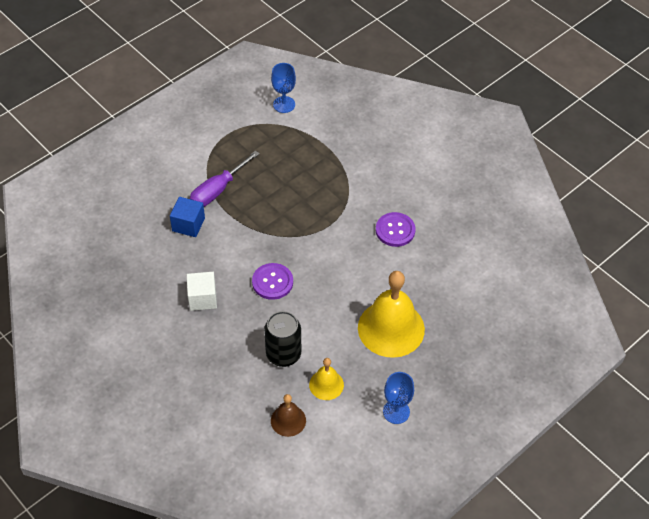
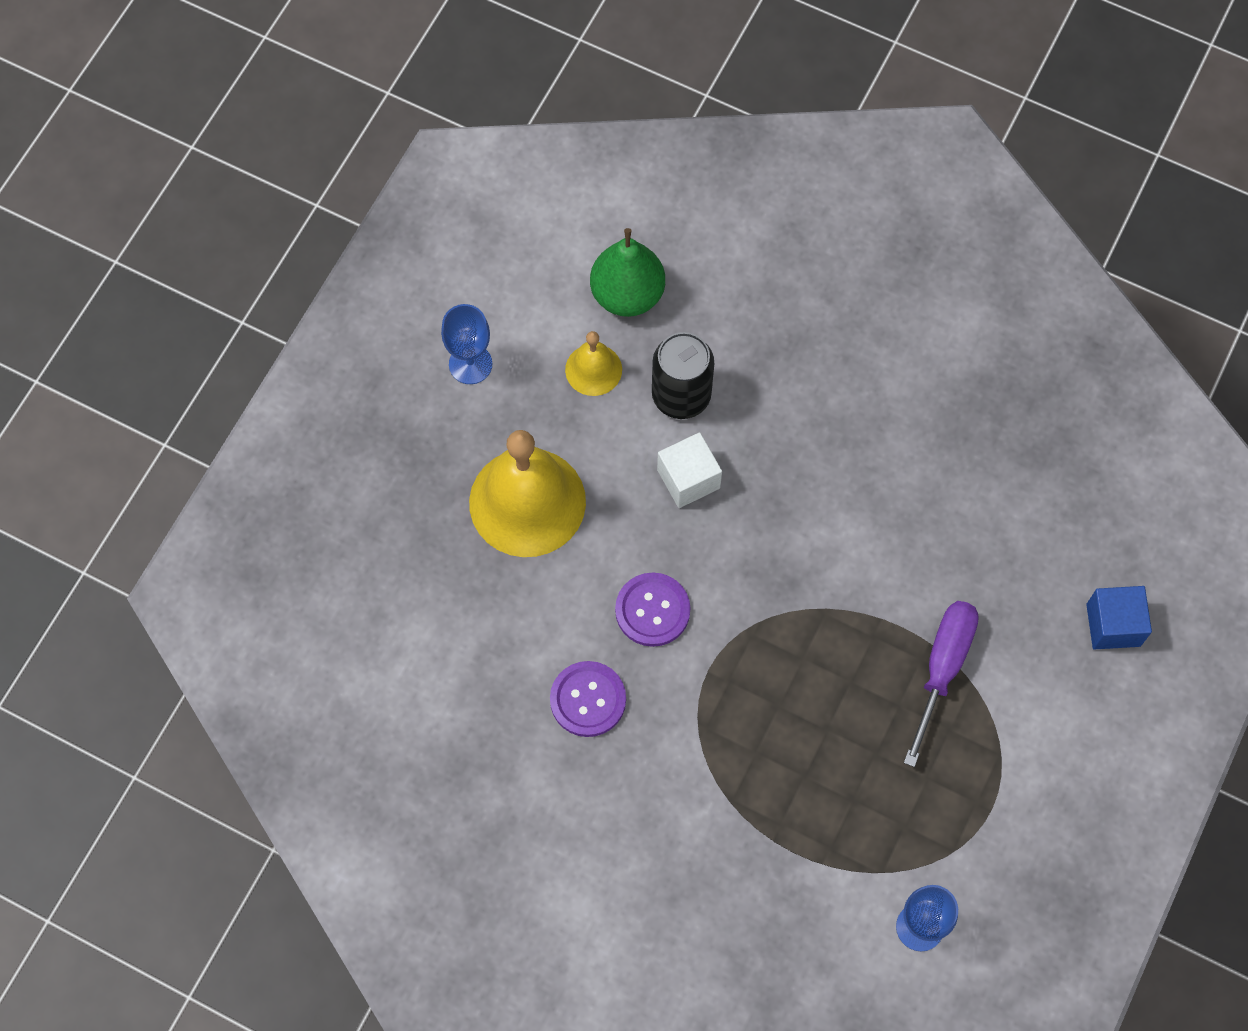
camera: 160 degrees right, 15 degrees up
blue cube [170,197,205,237] -> blue cube moved to [1086,586,1152,649]
white cube [187,272,217,311] -> white cube moved to [657,432,722,508]
purple button [252,263,293,300] -> purple button moved to [615,573,691,647]
brown bell [271,394,306,437] -> green pear [590,228,665,317]

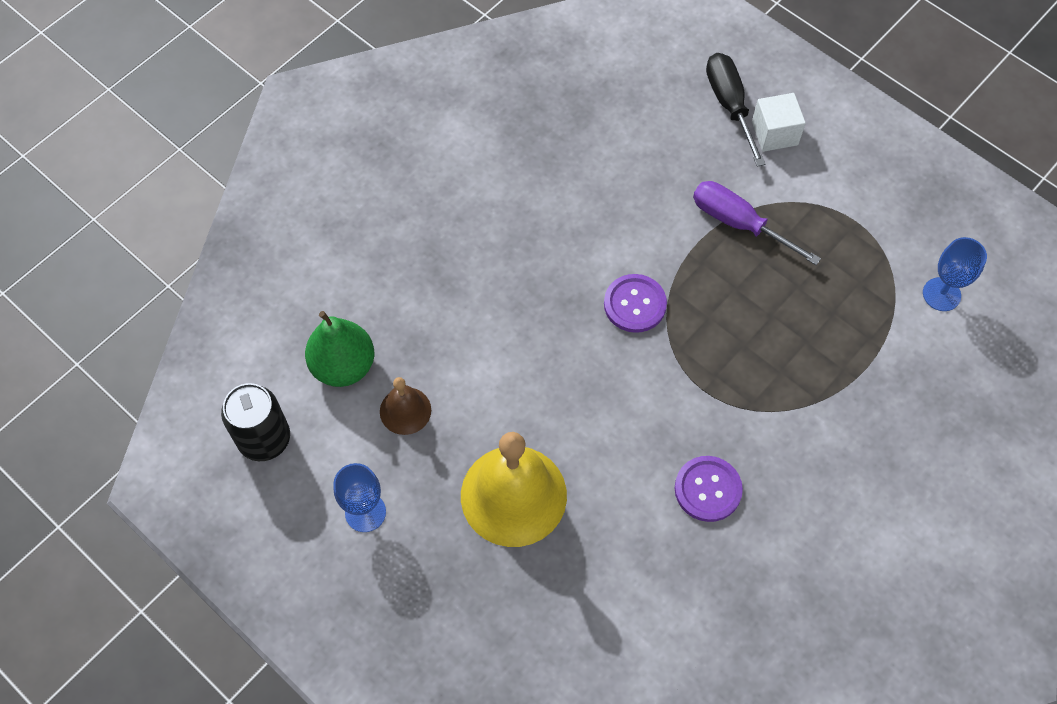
camera: 75 degrees left, 5 degrees down
yellow bell [565,331,622,396] -> brown bell [380,377,431,435]
purple button [615,573,691,647] -> purple button moved to [604,274,667,333]
black can [652,332,714,419] -> black can moved to [221,383,290,461]
white cube [657,432,722,508] -> white cube moved to [752,93,806,152]
blue cube [1086,586,1152,649] -> black screwdriver [706,53,765,167]

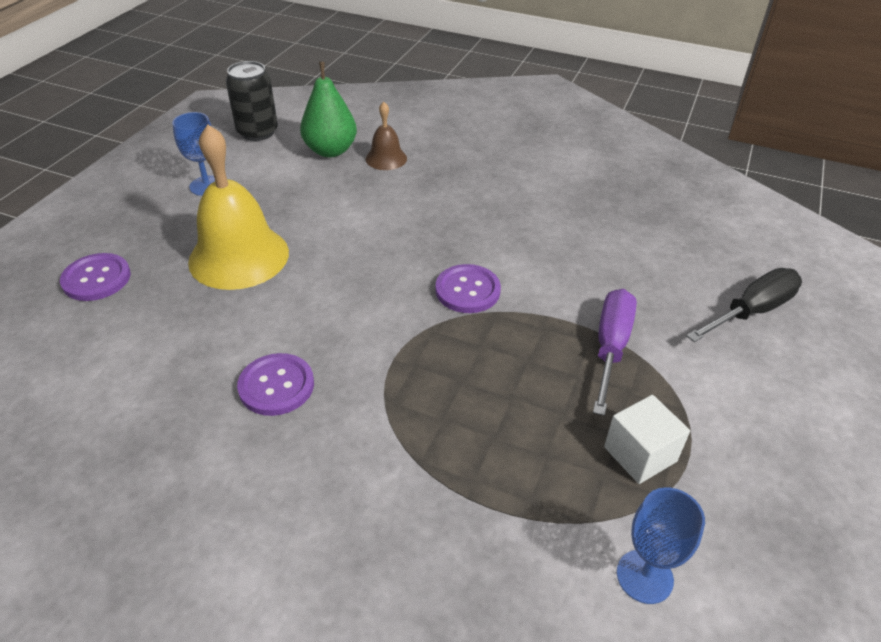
camera: 70 degrees right, 20 degrees down
brown bell [380,377,431,435] -> brown bell moved to [366,102,407,170]
white cube [752,93,806,152] -> white cube moved to [604,395,690,484]
none -> purple button [60,253,131,301]

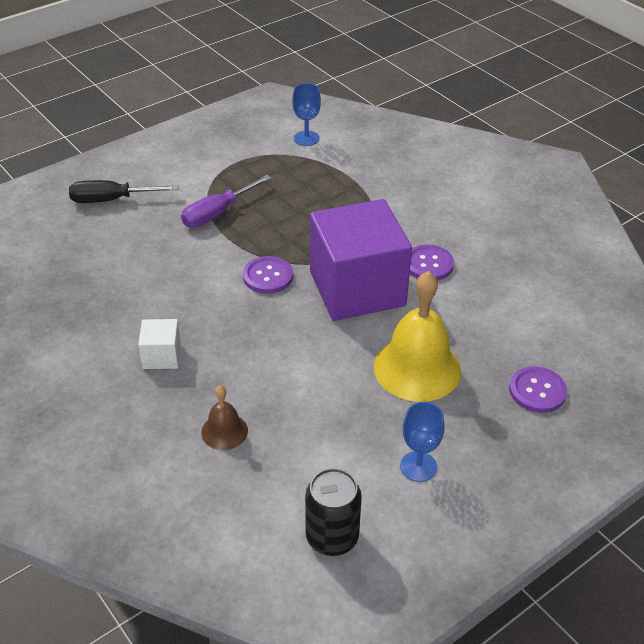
camera: 150 degrees left, 0 degrees up
green pear [300,62,357,157] -> none
white cube [604,395,690,484] -> white cube moved to [138,319,181,369]
none -> purple cube [310,199,412,321]

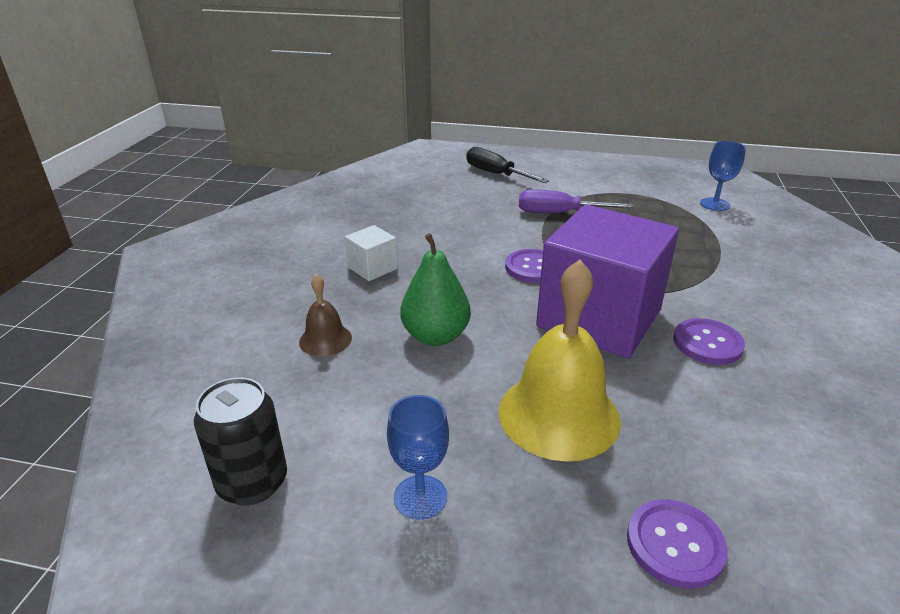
camera: 50 degrees right, 10 degrees down
none -> green pear [400,233,471,346]

